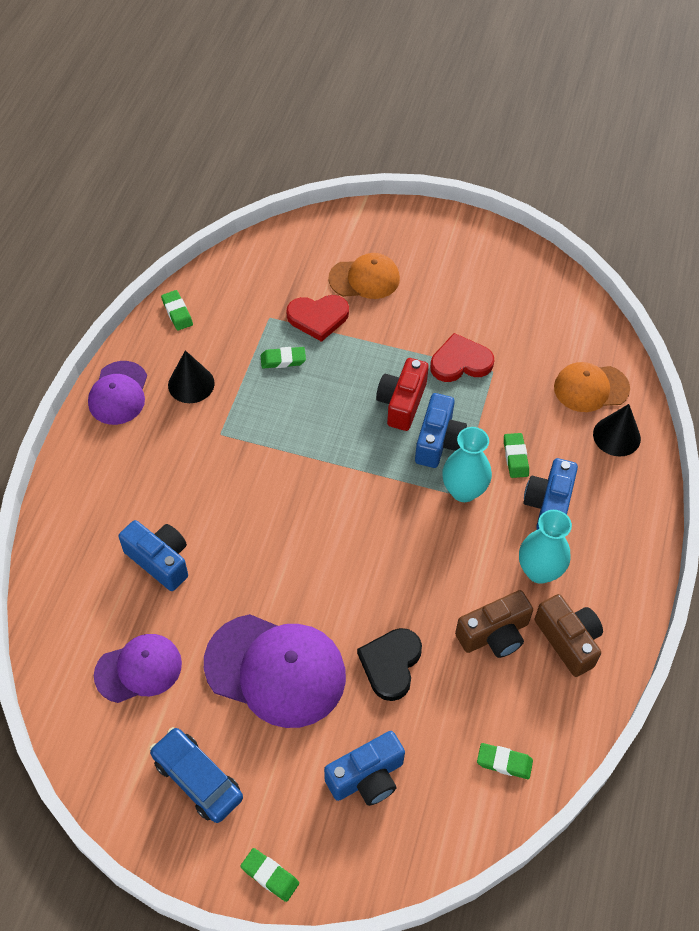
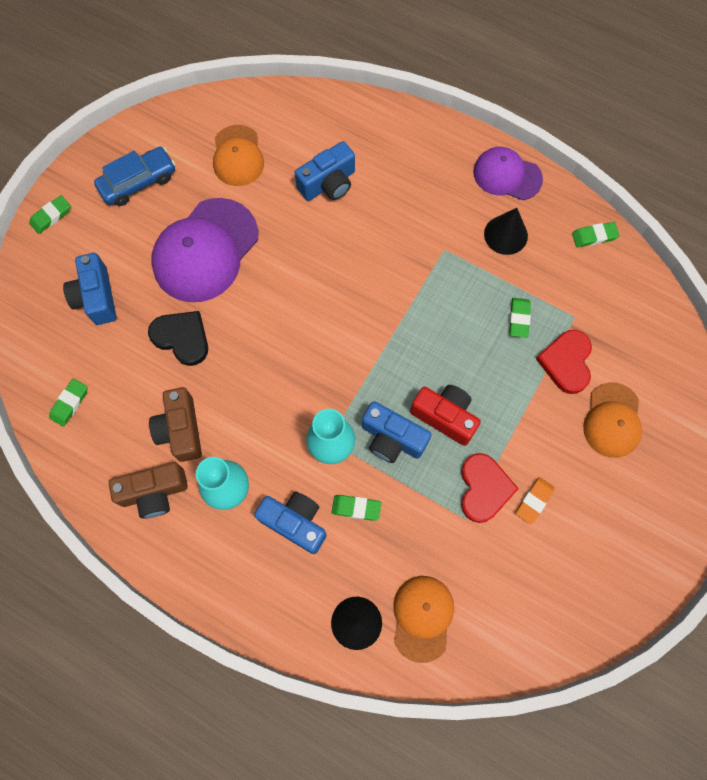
camera: 105 degrees right, 15 degrees up
purple cap [94,634,182,703] -> orange cap [213,125,264,186]
none -> orange eraser [516,477,555,525]

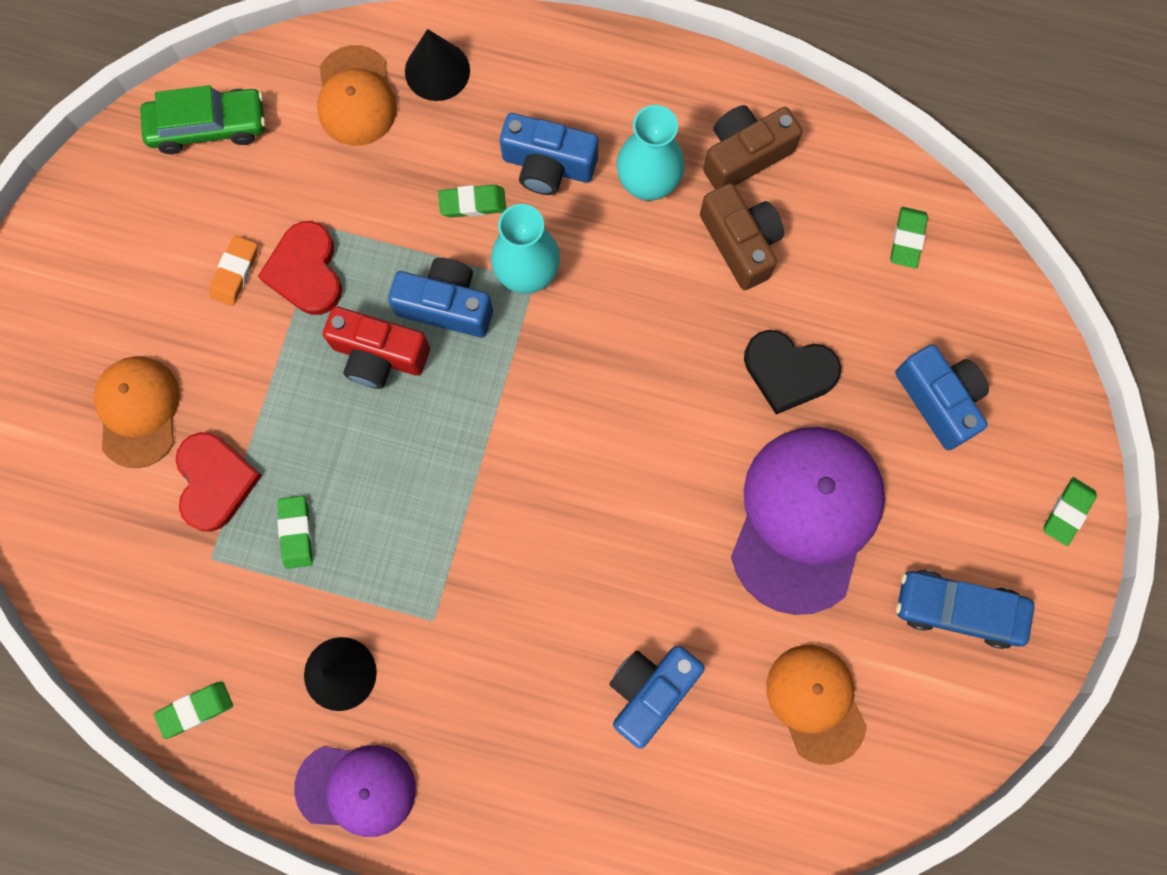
camera: 165 degrees right, 5 degrees up
blue car [94,147,175,206] -> blue car turned 60 degrees clockwise [896,570,1034,649]
none -> green car [140,85,266,154]

